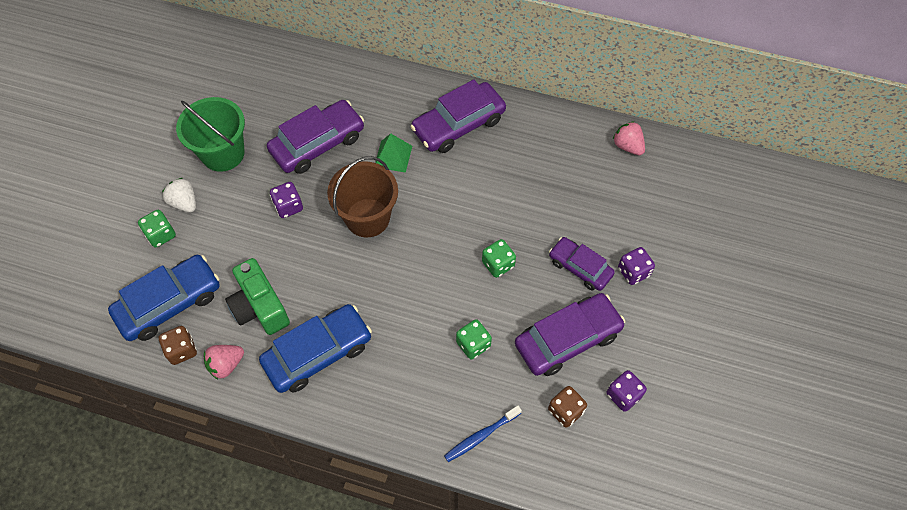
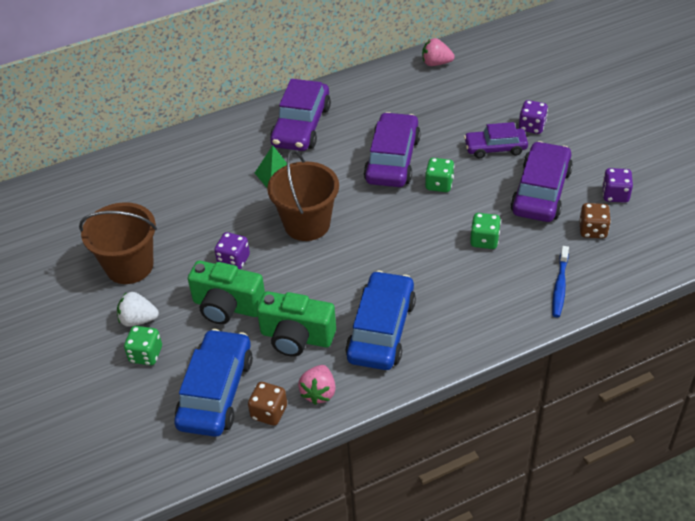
camera: 40 degrees left, 15 degrees down
green bucket [176,97,245,172] -> brown bucket [79,202,157,284]
purple car [267,100,364,174] -> purple car moved to [364,112,421,187]
none -> green camera [188,261,265,324]

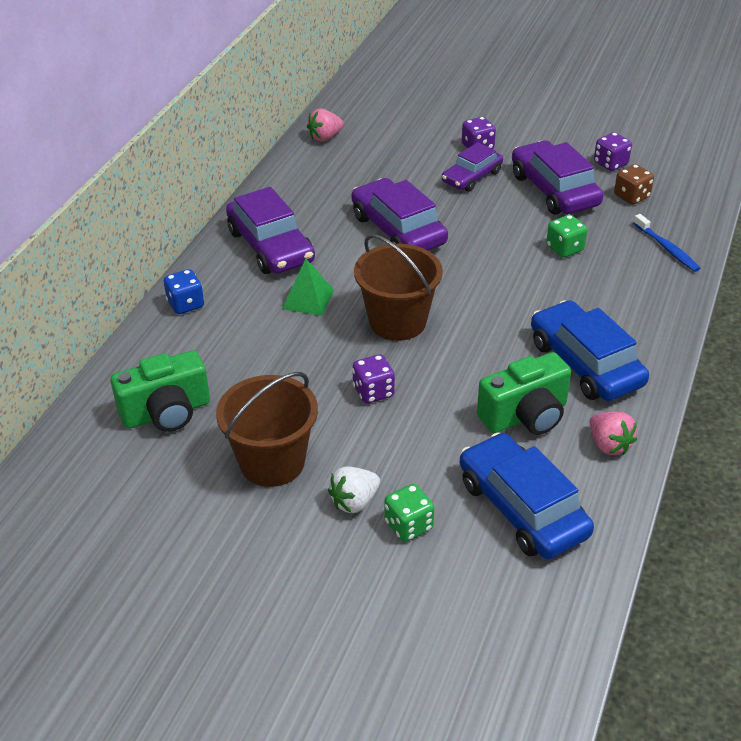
camera: 45 degrees left, 5 degrees down
green camera [188,261,265,324] -> green camera moved to [110,350,210,432]
brown dice [248,382,287,426] -> none
green dice [425,158,454,192] -> none
none -> blue dice [164,269,204,314]

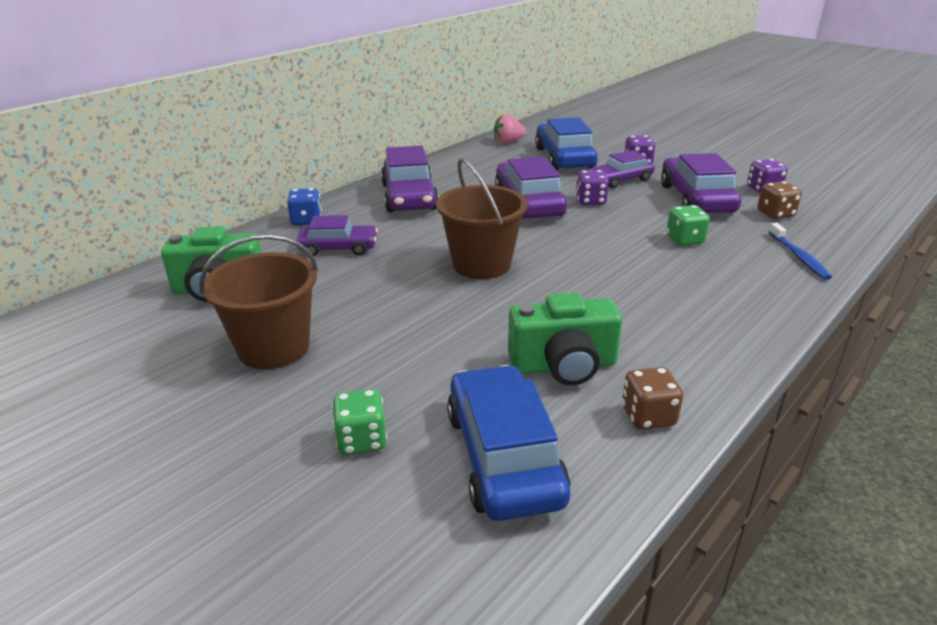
camera: 20 degrees right, 10 degrees down
green pyramid [282,259,334,316] -> none
white strawberry [328,466,380,513] -> none
purple dice [352,354,395,404] -> purple dice moved to [575,170,609,205]
blue car [531,300,649,401] -> blue car moved to [535,117,598,170]
pink strawberry [590,412,637,455] -> brown dice [622,367,683,430]
none -> purple car [296,215,378,256]

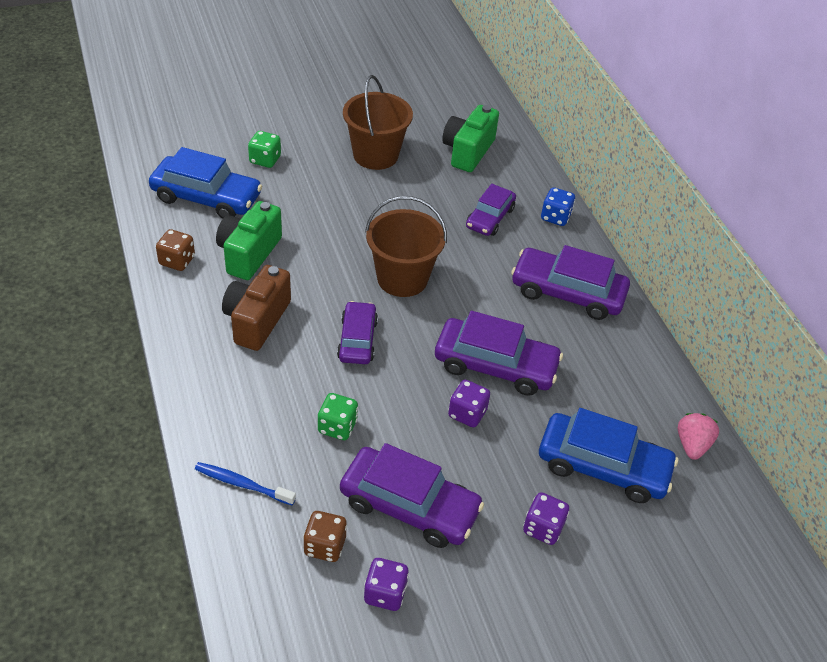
camera: 115 degrees right, 15 degrees up
purple car [590,150,655,188] -> purple car moved to [337,301,378,364]
none -> brown camera [222,265,291,351]

